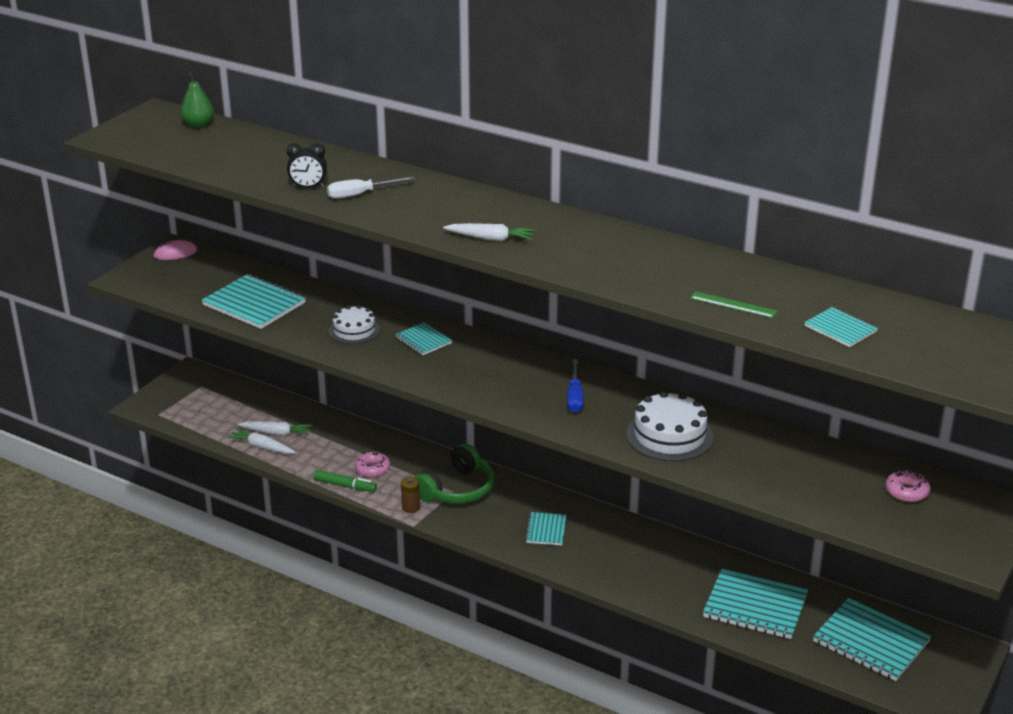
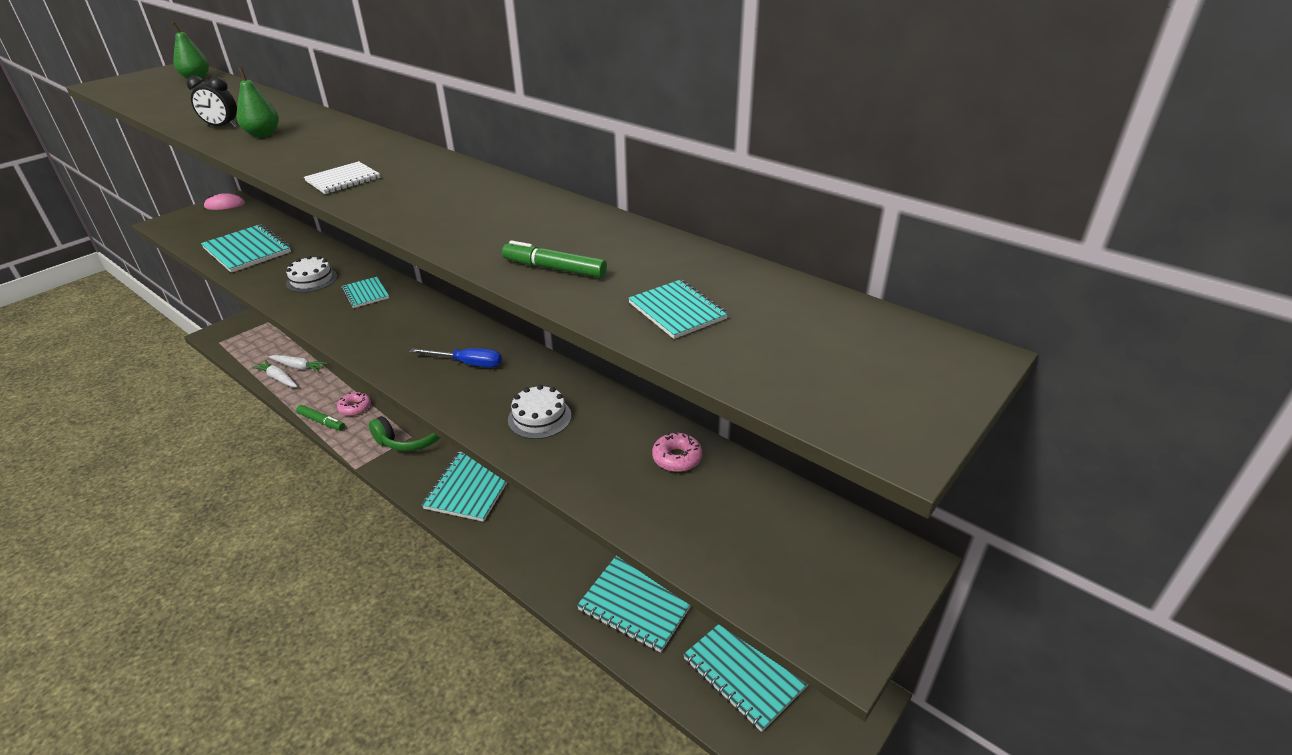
camera: 10 degrees right, 5 degrees up
white screwdriver [327,176,415,199] -> green pear [237,67,279,137]
brown battery [401,477,420,513] -> none
white carrot [443,223,535,241] -> white notebook [304,161,380,194]
turquoise notebook [525,512,566,545] -> turquoise notebook [422,451,507,522], size x1.84
blue screwdriver [567,359,584,413] -> blue screwdriver turned 90 degrees counterclockwise [410,348,502,367]
white cake [626,391,714,461] -> white cake [508,385,571,439], size x0.65
green ruler [690,291,778,318] -> green marker [502,240,607,278]
pink donut [885,470,931,502] -> pink donut moved to [652,432,702,472]

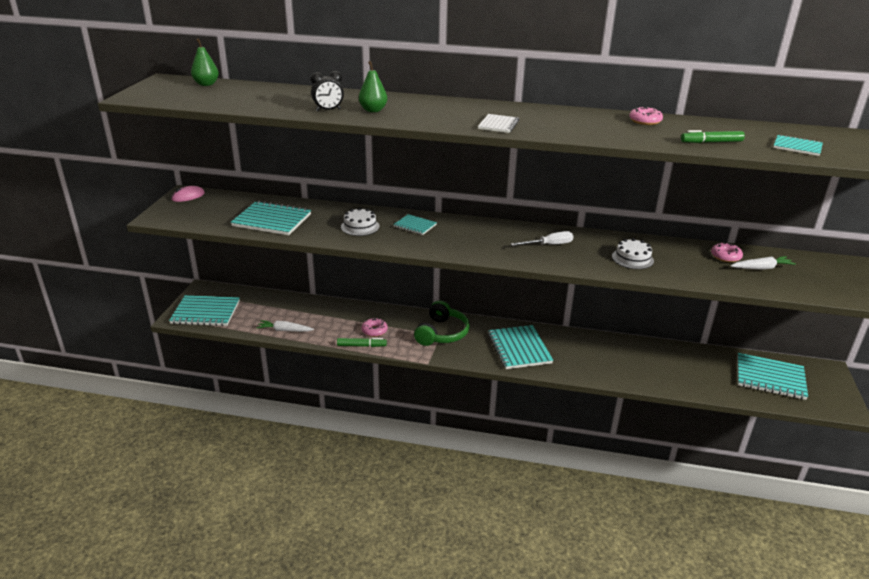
camera: 30 degrees left, 5 degrees down
white carrot [269,355,328,372] -> white carrot moved to [731,256,796,270]
blue screwdriver [410,348,502,367] -> white screwdriver [511,231,573,246]
turquoise notebook [577,556,691,653] -> turquoise notebook moved to [169,295,240,326]
none -> pink donut [629,107,663,125]

